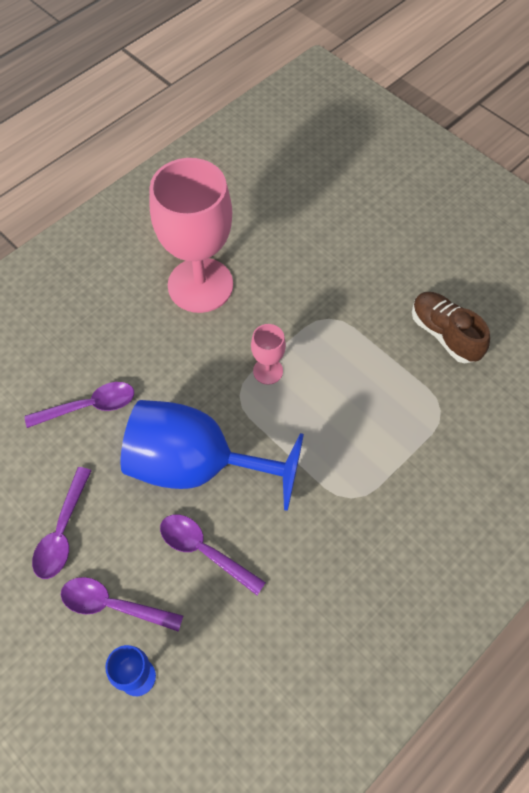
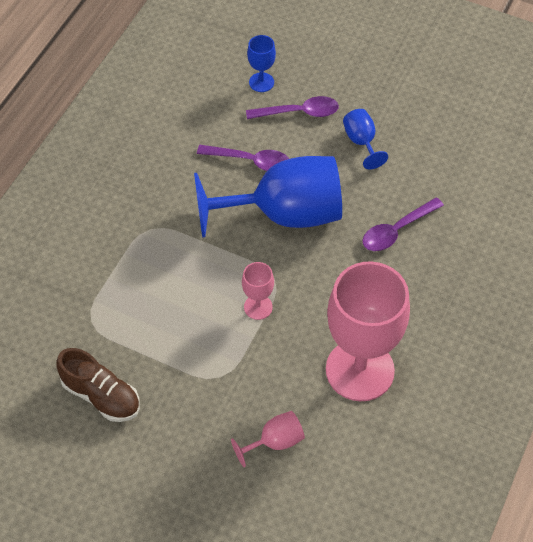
camera: 160 degrees right, 5 degrees down
purple spoon [32,467,92,579] -> blue goblet [343,109,388,169]
none -> pink goblet [231,411,305,467]

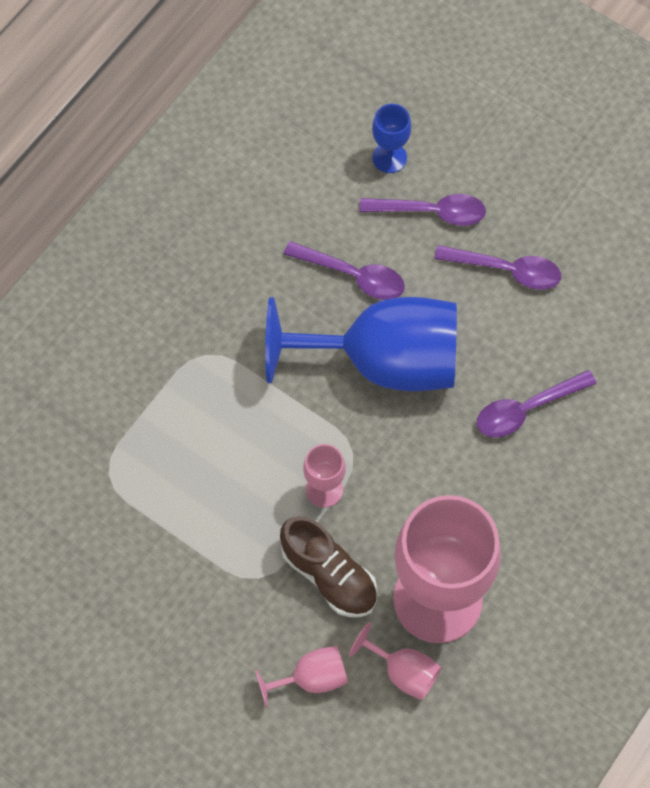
camera: 10 degrees right, 10 degrees up
brown shoe [57,348,140,422] -> brown shoe moved to [280,516,378,617]
blue goblet [343,109,388,169] -> purple spoon [434,245,561,290]
none -> pink goblet [349,622,442,700]

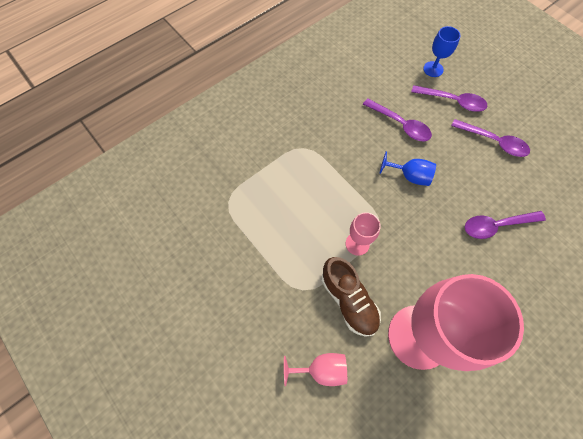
camera: 15 degrees right, 0 degrees up
blue goblet [265,297,457,391] -> blue goblet [379,151,436,186], size x0.43
pink goblet [349,622,442,700] -> none

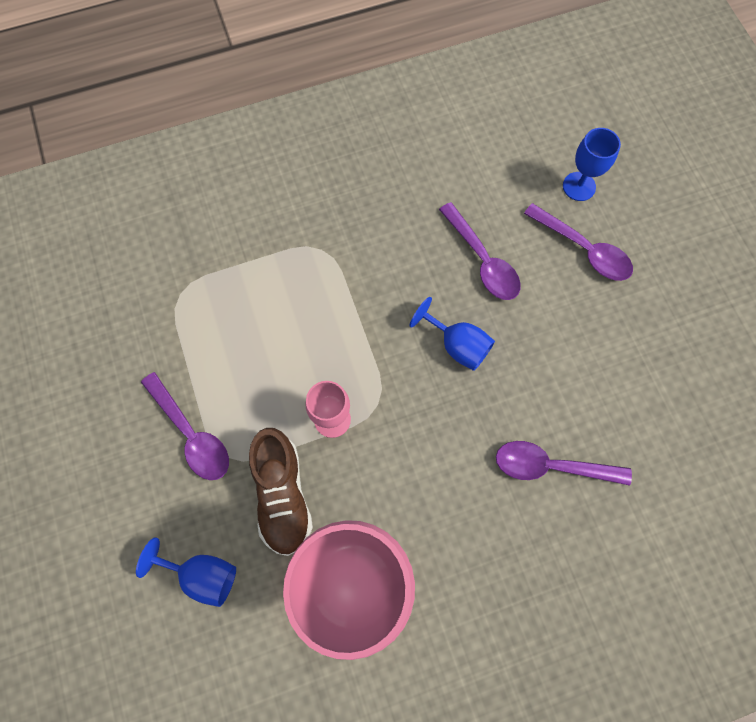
camera: 20 degrees right, 5 degrees up
pink goblet [284,353,347,386] -> blue goblet [136,537,236,607]
purple spoon [451,119,530,157] -> purple spoon moved to [141,372,229,480]

